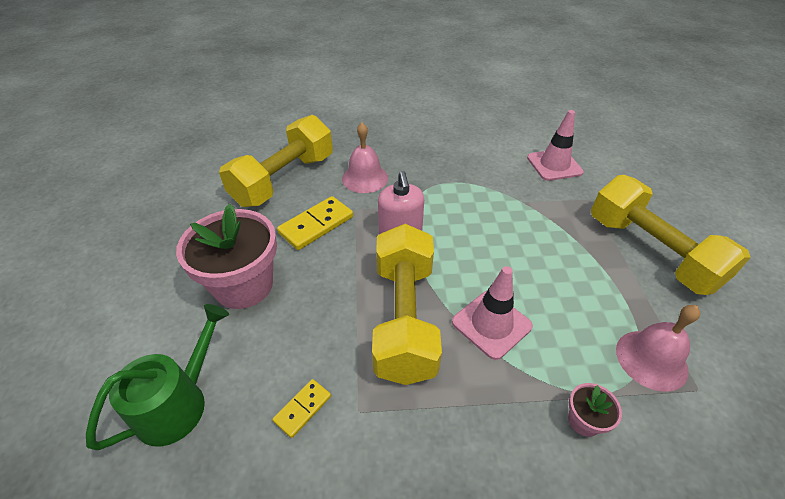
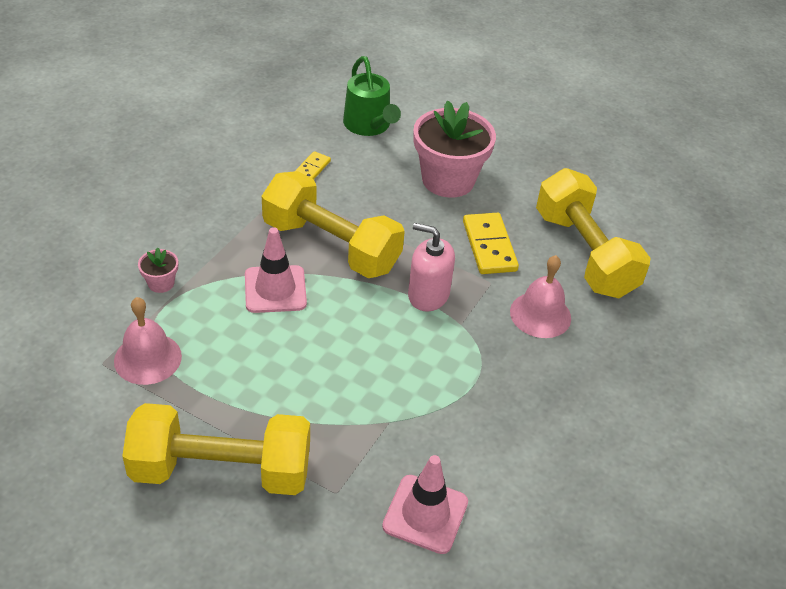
camera: 120 degrees right, 0 degrees up
yellow domino [273,379,331,438] -> yellow domino turned 45 degrees clockwise [294,151,331,179]

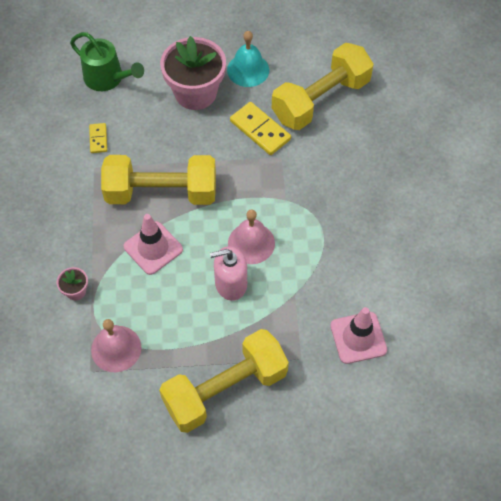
camera: 30 degrees left, 15 degrees up
pink soap dispenser [408,223,455,312] -> pink soap dispenser moved to [210,246,247,301]
pink bell [510,255,571,338] -> pink bell moved to [228,209,275,264]
yellow dumbbell [536,168,651,298] -> yellow dumbbell turned 75 degrees counterclockwise [272,43,374,130]
none -> turquoise bell [227,31,269,87]

